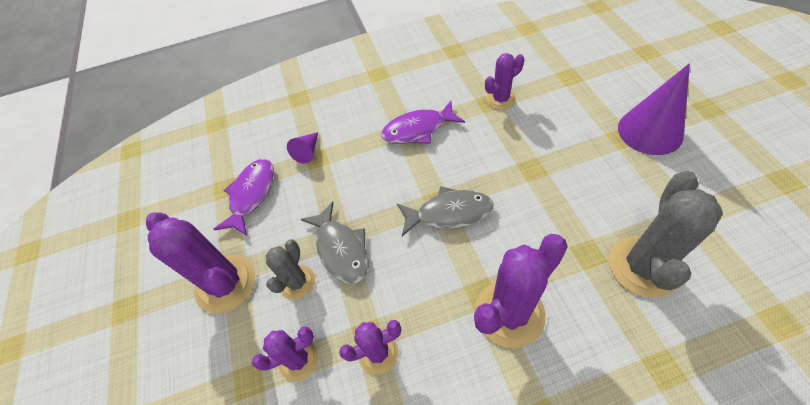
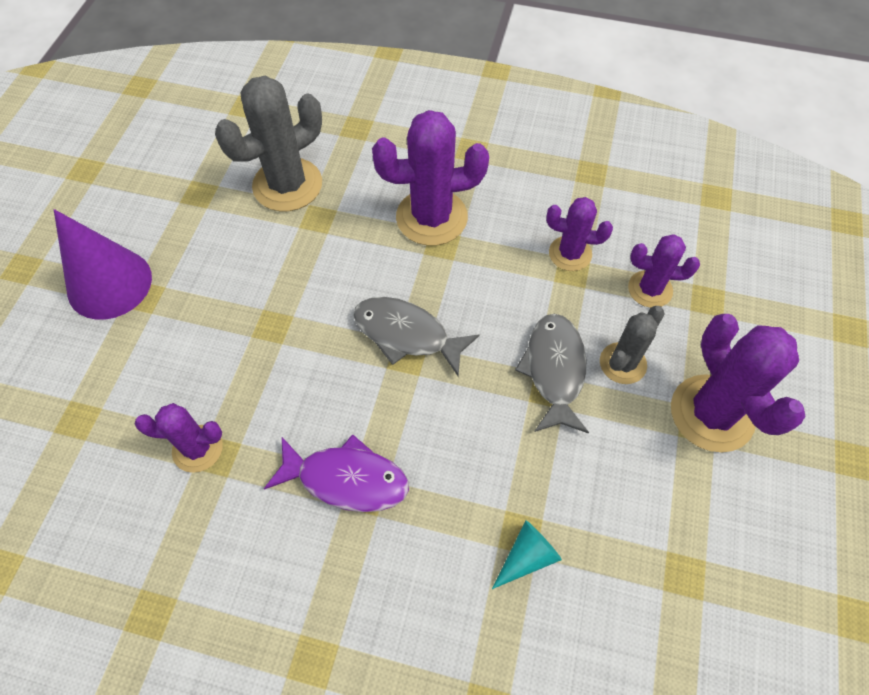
camera: 155 degrees left, 5 degrees up
purple fish [213,159,274,236] -> none
purple cone [287,132,318,164] -> turquoise cone [492,520,562,589]

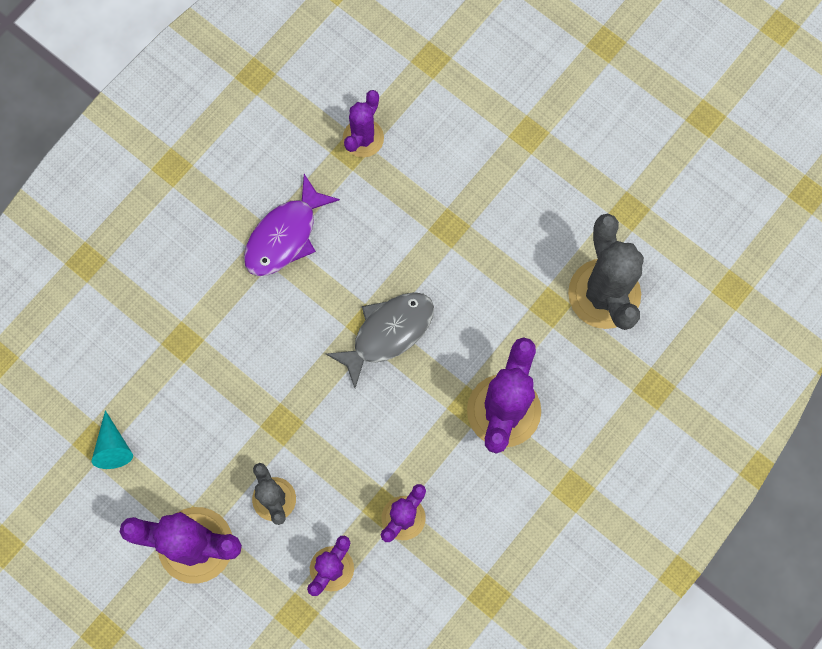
camera: 115 degrees right, 15 degrees up
purple cone [54,209,152,320] -> none
turquoise cone [492,520,562,589] -> turquoise cone moved to [92,410,133,469]
grey fish [515,314,589,433] -> none

